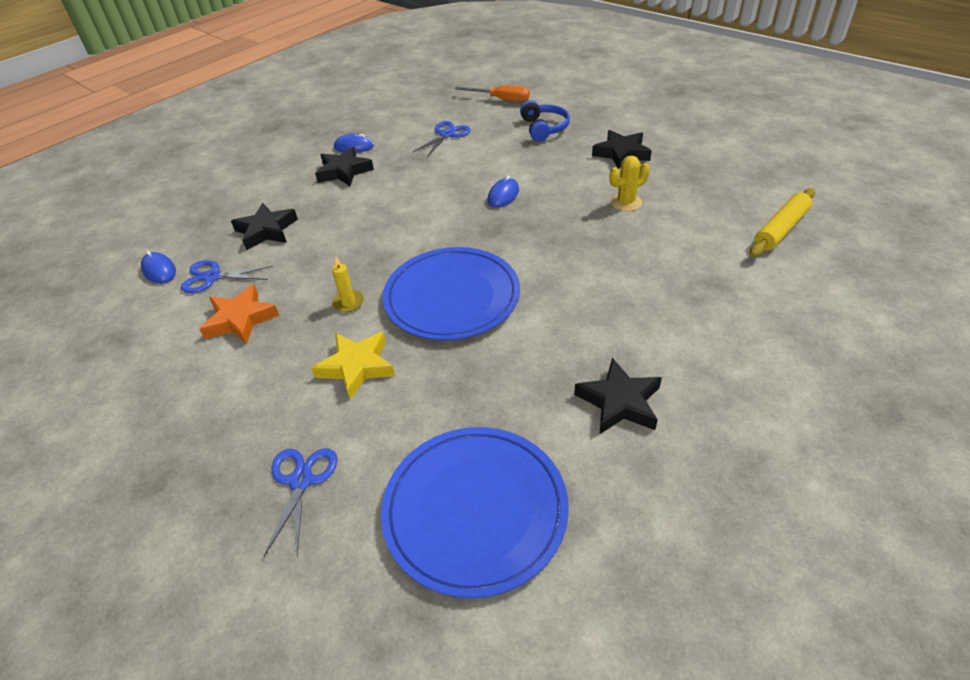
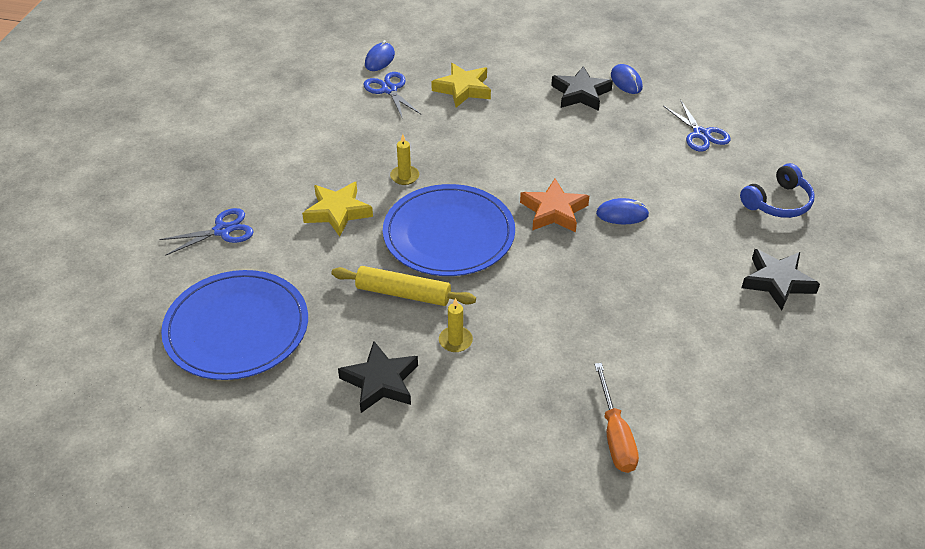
camera: 60 degrees right, 0 degrees up
orange star [199,284,279,345] -> orange star moved to [520,179,589,232]
black star [231,203,298,250] -> yellow star [431,63,491,108]
blue scissors [412,121,471,157] -> blue scissors turned 60 degrees clockwise [663,100,731,152]
orange screwdriver [455,85,530,102] -> orange screwdriver moved to [594,363,639,473]
yellow cactus [610,156,650,211] -> none
yellow rolling pin [750,188,815,257] -> yellow rolling pin moved to [331,266,476,306]
none -> yellow candle [439,298,473,352]

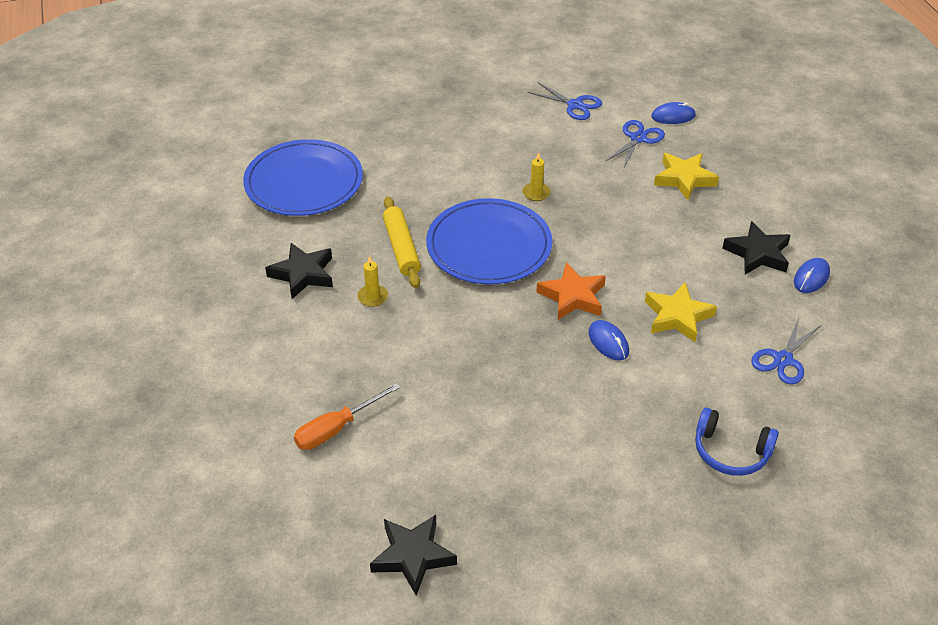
camera: 60 degrees right, 0 degrees up
blue scissors [159,208,254,256] -> blue scissors moved to [528,82,602,120]
yellow star [302,182,373,237] -> yellow star moved to [645,282,717,342]
black star [741,249,820,310] -> black star moved to [370,515,457,596]

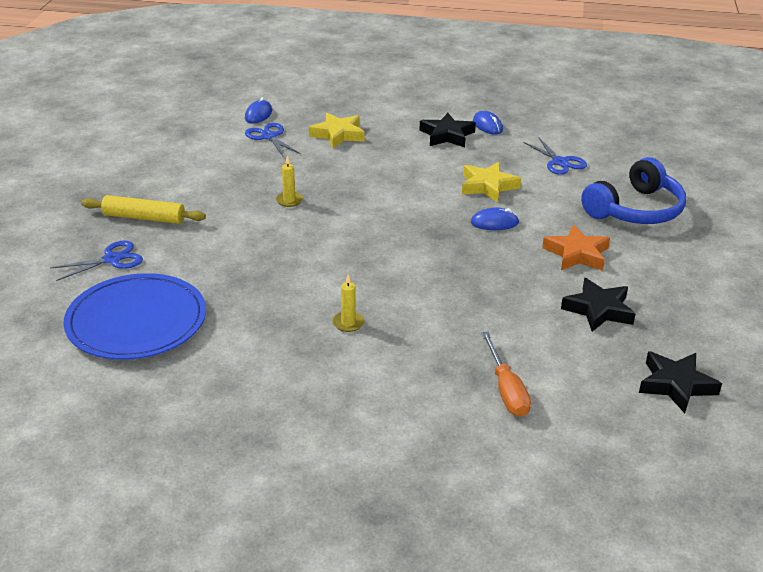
camera: 65 degrees left, 10 degrees down
black star [265,243,333,299] -> black star moved to [561,278,636,332]
yellow rolling pin [383,197,421,288] -> yellow rolling pin moved to [81,195,206,224]
blue plate [426,198,552,284] -> none
blue scissors [528,82,602,120] -> blue scissors moved to [50,241,143,281]
orange star [536,262,606,320] -> orange star moved to [542,225,610,271]
blue headphones [695,408,779,476] -> blue headphones [581,157,686,224], size x1.55

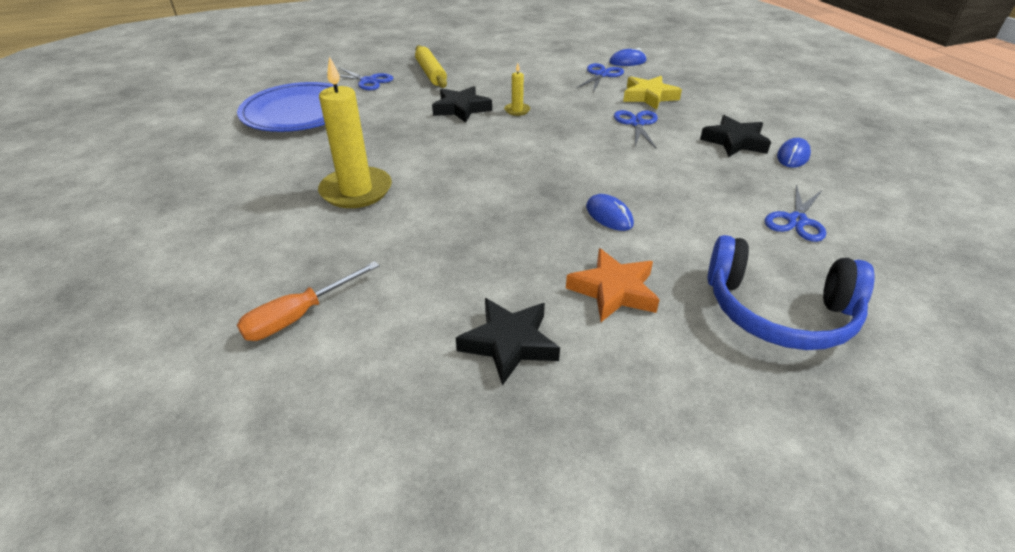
camera: 60 degrees right, 5 degrees up
yellow candle [332,275,365,332] -> yellow candle [318,56,392,208], size x2.22
yellow star [462,162,521,203] -> none
black star [639,352,722,413] -> black star moved to [432,86,492,123]
none -> blue scissors [614,110,658,149]

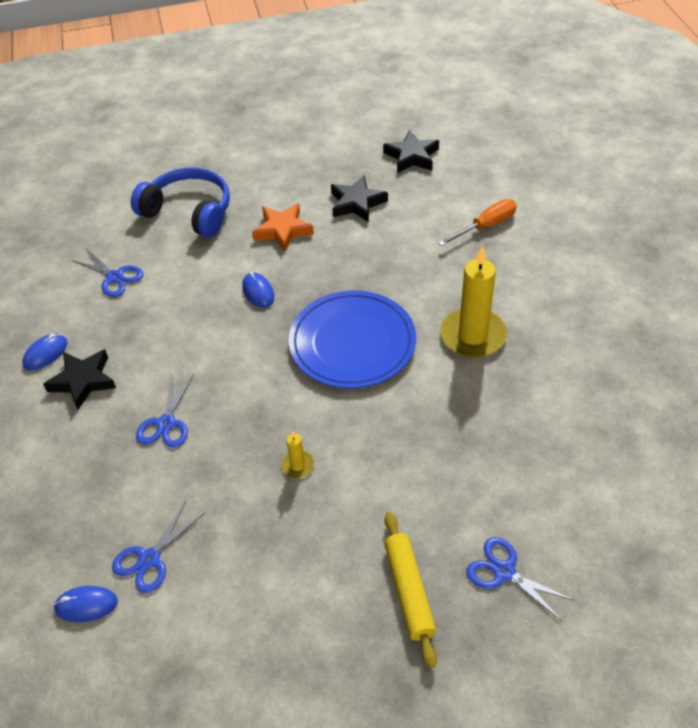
camera: 170 degrees left, 10 degrees up
blue plate [237,82,338,132] -> blue plate moved to [289,291,416,388]
black star [432,86,492,123] -> black star moved to [383,130,439,173]
yellow star [623,76,682,110] -> none
blue scissors [765,184,826,242] -> blue scissors turned 90 degrees clockwise [71,248,143,297]

